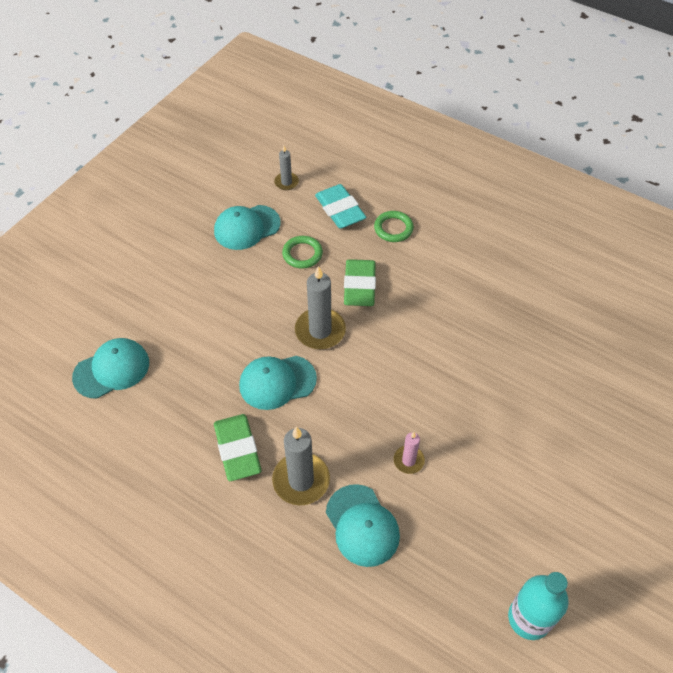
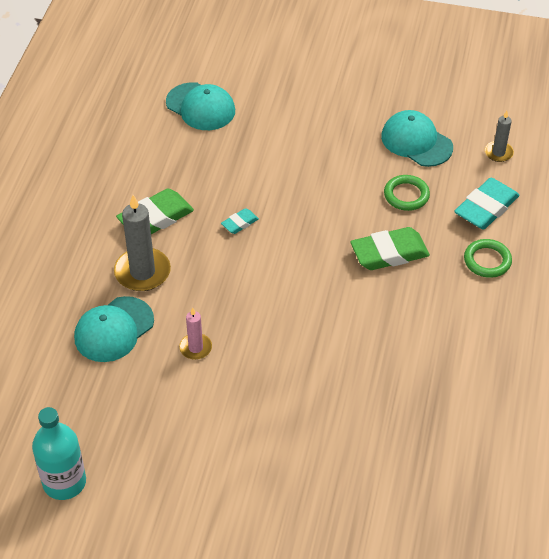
camera: 70 degrees right, 5 degrees down
turquoise cap [239,356,317,410] -> turquoise eraser [221,208,259,234]
grey candle [295,266,346,349] -> none

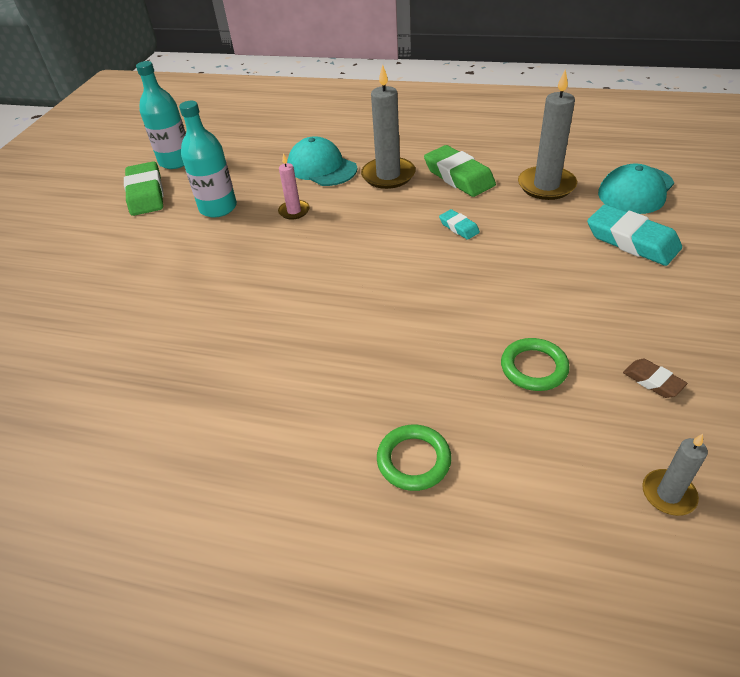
camera: 95 degrees right, 5 degrees down
green eraser [350,227,430,270] -> green eraser moved to [124,161,164,216]
turquoise cap [381,110,453,167] -> brown eraser [623,359,688,398]
turquoise eraser [454,178,520,229] -> turquoise eraser moved to [587,204,682,266]
none -> turquoise bottle [179,101,237,218]
none -> grey candle [518,69,577,200]

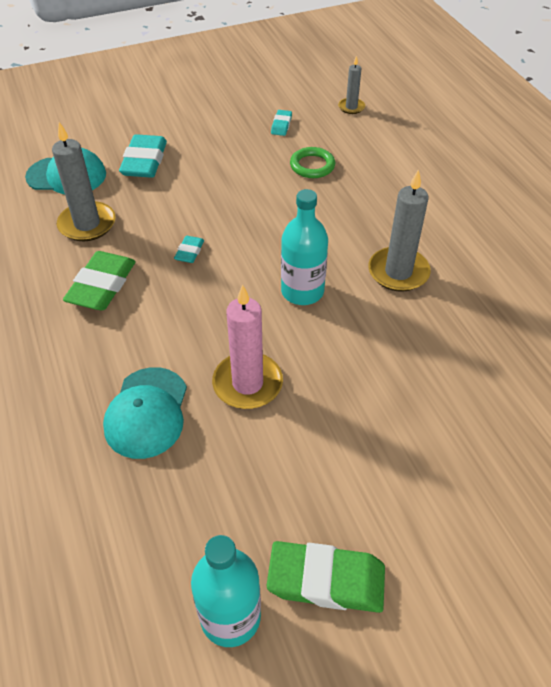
camera: 130 degrees left, 5 degrees up
green eraser [124,161,164,216] -> green eraser turned 60 degrees clockwise [267,541,385,613]
turquoise bottle [179,101,237,218] -> turquoise bottle moved to [281,189,328,305]
pink candle [278,153,310,220] -> pink candle [212,285,283,409], size x1.81
grey candle [361,64,415,189] -> grey candle moved to [368,169,431,292]
green ring [377,425,452,491] -> none
brown eraser [623,359,688,398] -> turquoise eraser [271,110,292,136]

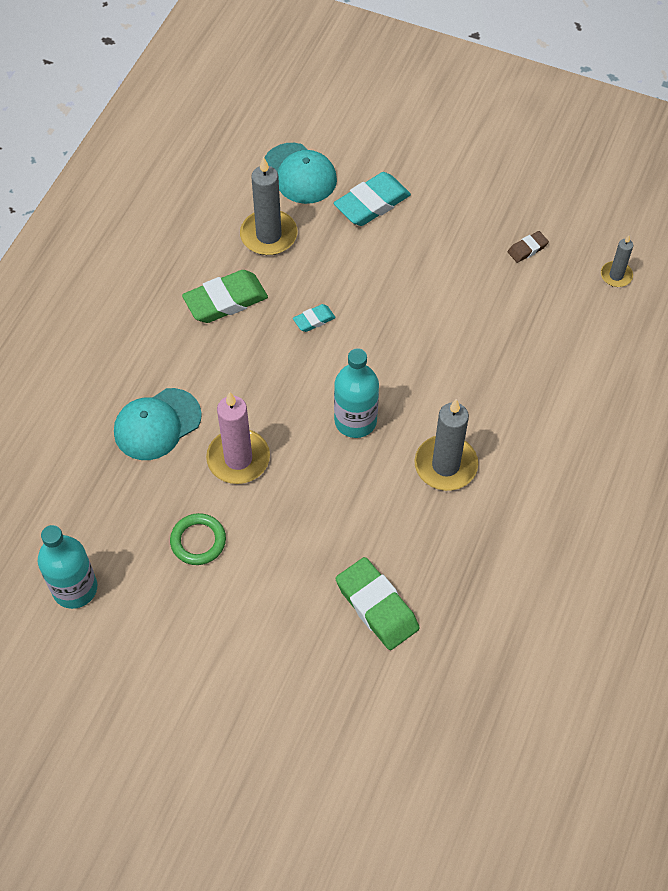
camera: 45 degrees right, 10 degrees up
green eraser [267,541,385,613] -> green eraser moved to [336,557,420,650]
turquoise eraser [271,110,292,136] -> brown eraser [508,231,549,263]
green ring [290,147,335,178] -> green ring moved to [170,513,226,565]

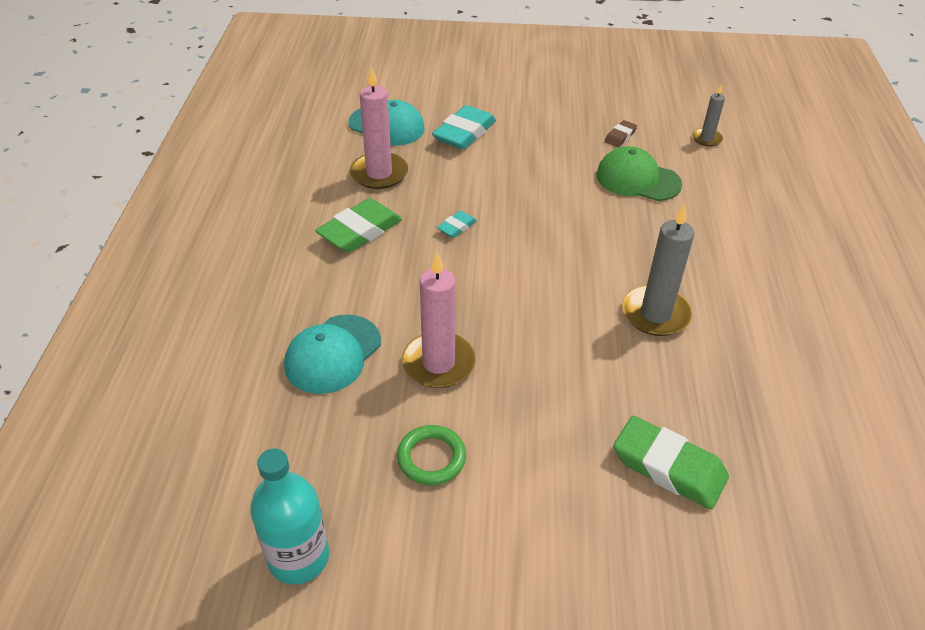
camera: 20 degrees left, 15 degrees down
grey candle [240,157,298,255] -> pink candle [350,66,408,189]
turquoise bottle [334,348,379,438] -> none
none -> green cap [596,146,682,201]

